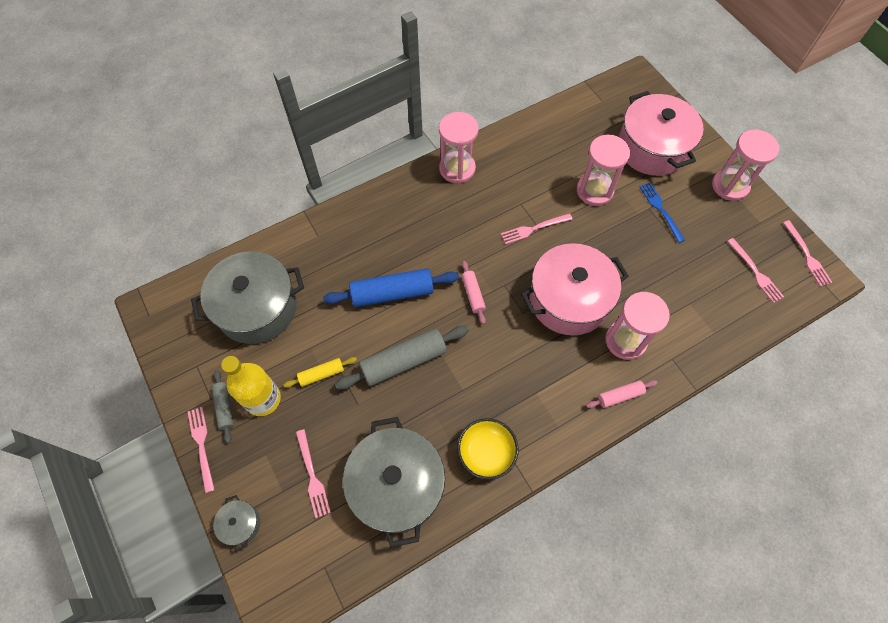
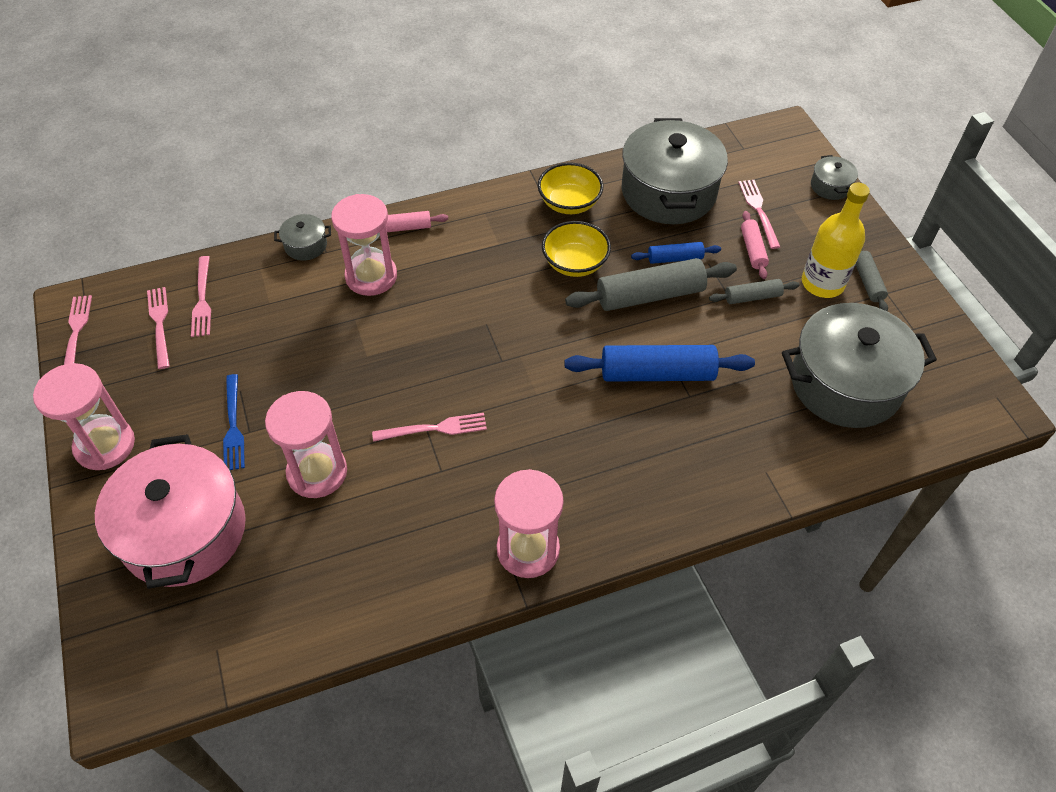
camera: 170 degrees left, 10 degrees down
pink fork [188,407,215,493] -> pink fork moved to [191,256,211,337]
yellow rolling pin [284,357,357,388] -> grey rolling pin [709,279,799,304]
pink rolling pin [462,261,486,324] -> pink rolling pin moved to [741,211,769,279]
pink pot [521,243,629,335] -> none
none -> grey pot [274,214,331,261]
none -> yellow bowl [542,221,611,277]
none -> blue rolling pin [631,242,721,264]

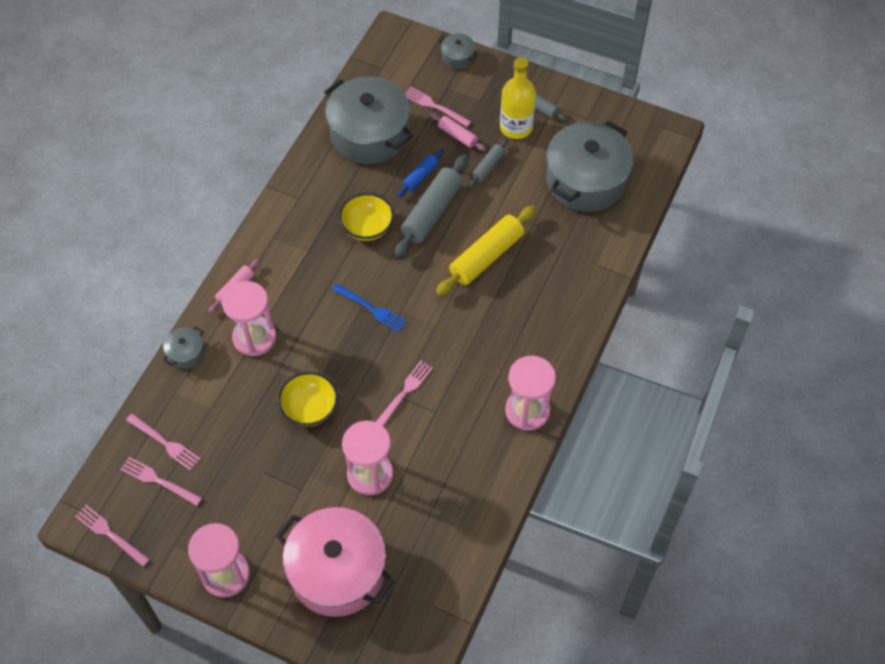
camera: 45 degrees left, 5 degrees up
blue fork [223,374,245,470] -> blue fork moved to [332,283,407,332]
yellow bowl [538,162,603,214] -> yellow bowl moved to [278,372,338,427]
blue rolling pin [565,345,755,382] -> yellow rolling pin [436,205,536,296]

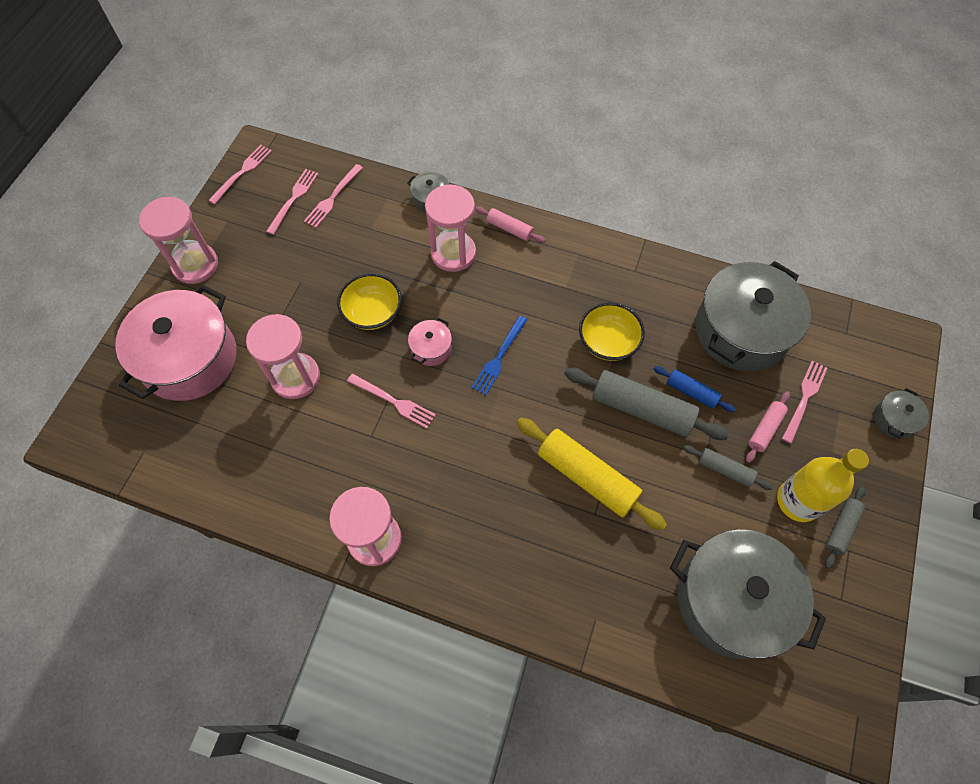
camera: 85 degrees right, 5 degrees up
none -> pink pot [408,318,452,366]

